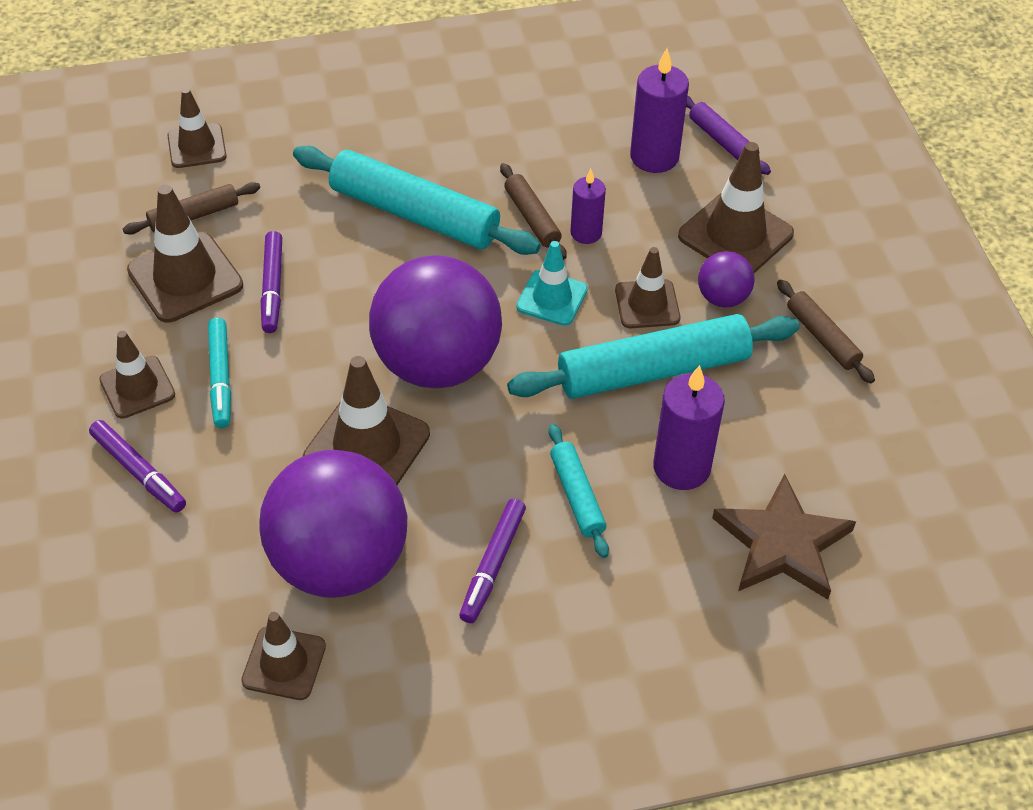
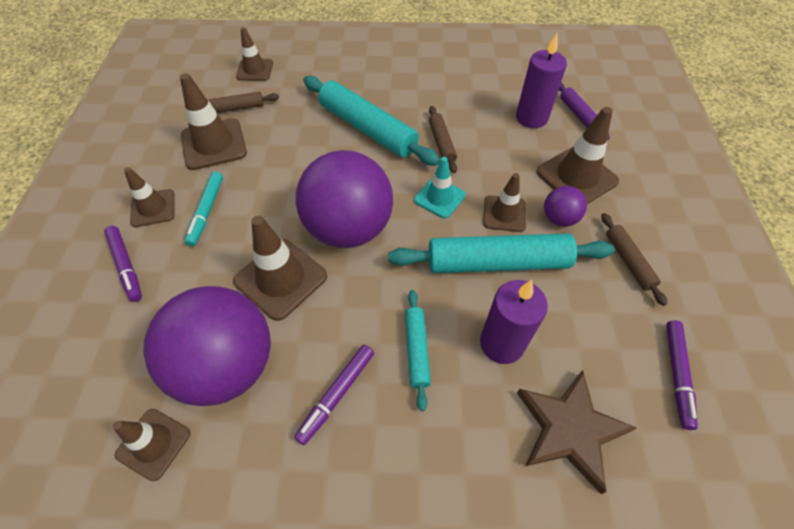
camera: 15 degrees right, 5 degrees up
purple marker [261,231,282,333] -> purple marker moved to [666,321,698,430]
purple candle [570,169,606,244] -> none

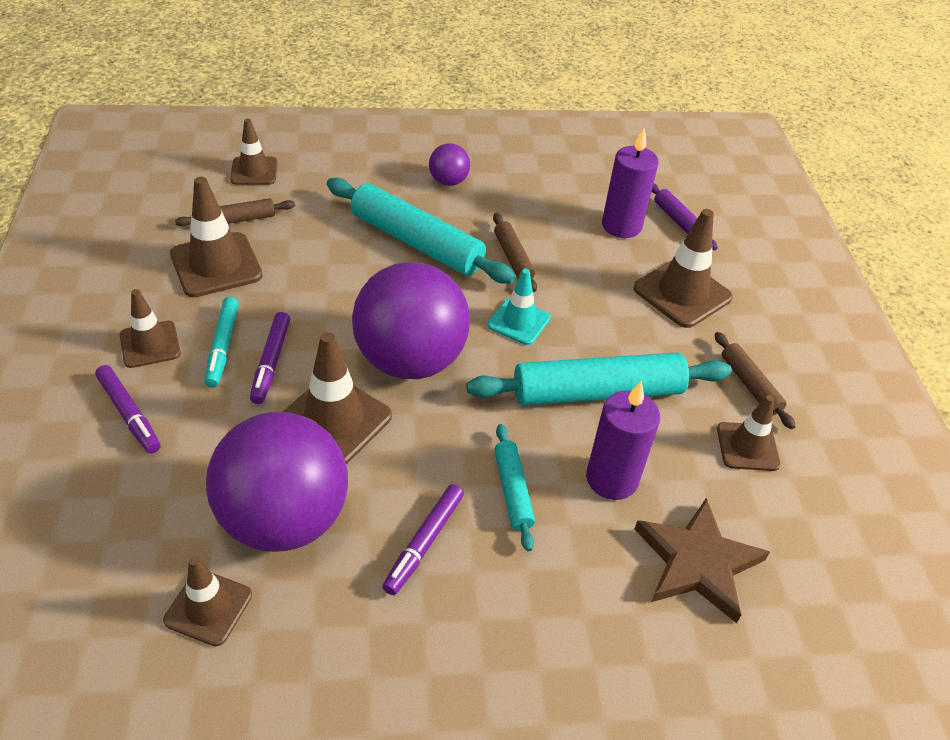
camera: 10 degrees left, 10 degrees down
brown traffic cone [483,173,526,232] -> brown traffic cone moved to [717,395,781,471]
purple ball [544,186,587,227] -> purple ball moved to [429,143,470,186]
purple marker [666,321,698,430] -> purple marker moved to [250,312,290,404]

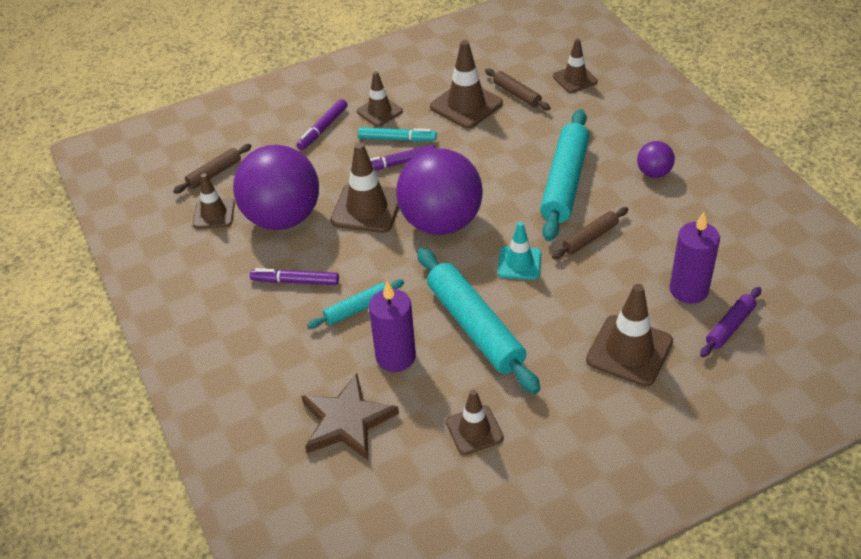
camera: 75 degrees right, 0 degrees up
turquoise marker [205,297,239,388] -> turquoise marker turned 150 degrees counterclockwise [358,127,437,141]
brown rolling pin [715,332,796,429] -> brown rolling pin moved to [173,144,252,194]

